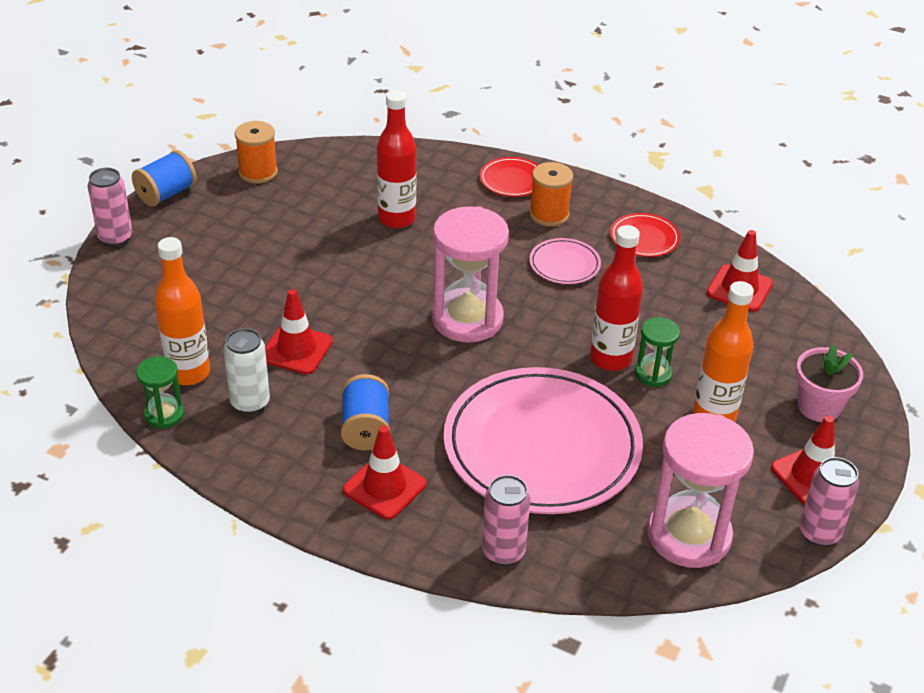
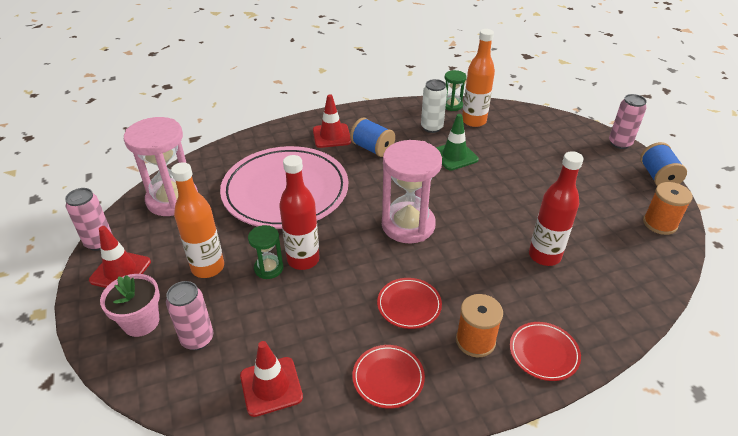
camera: 135 degrees right, 0 degrees up
red traffic cone [265,289,333,374] -> green traffic cone [436,114,479,170]
pink can [482,475,530,566] -> pink can moved to [166,281,213,350]
pink plate [529,238,601,284] -> red plate [377,278,442,329]

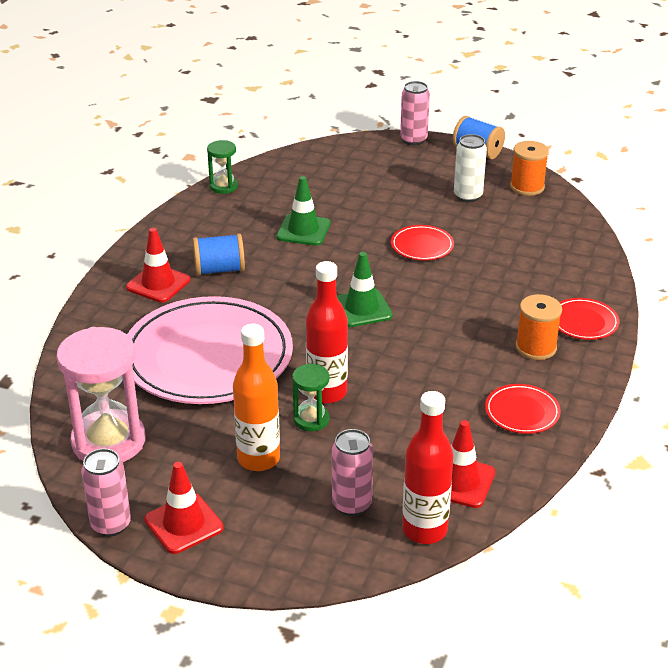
camera: 50 degrees left, 5 degrees down
pink flower pot [100,274,160,337] -> none
red plate [377,278,442,329] -> red plate moved to [391,225,454,261]
pink hourglass [382,140,442,244] -> green traffic cone [337,252,393,327]
white can [421,79,447,133] -> white can moved to [454,134,487,202]
orange bottle [462,29,495,127] -> none
red bottle [529,151,583,266] -> red bottle moved to [402,391,454,544]

